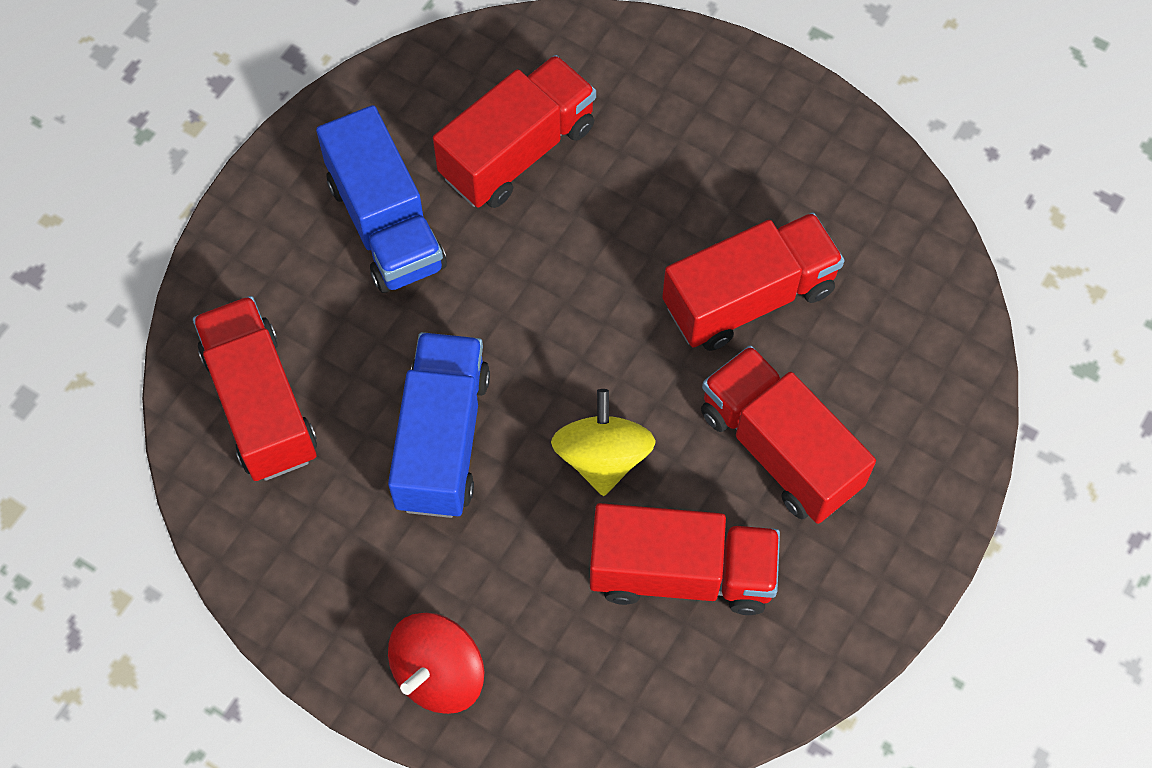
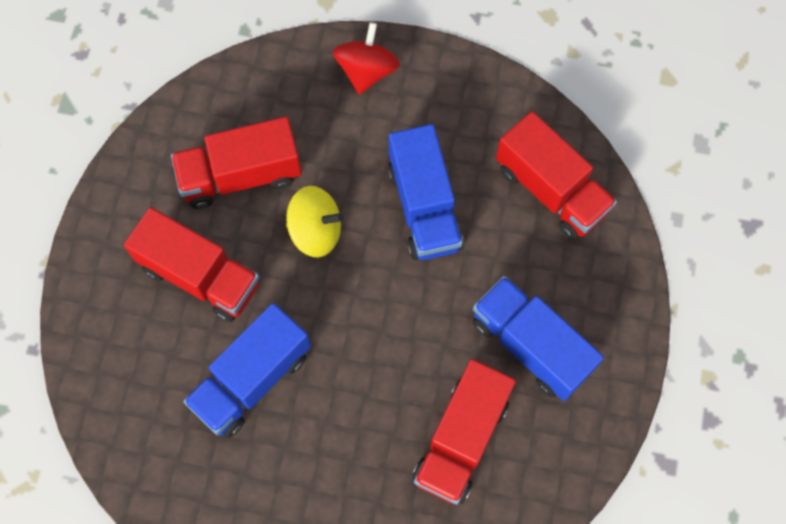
camera: 160 degrees right, 5 degrees up
yellow spinning top [551,389,656,496] -> yellow spinning top turned 60 degrees counterclockwise [286,186,344,257]
red truck [662,213,845,351] -> blue truck [183,303,311,438]

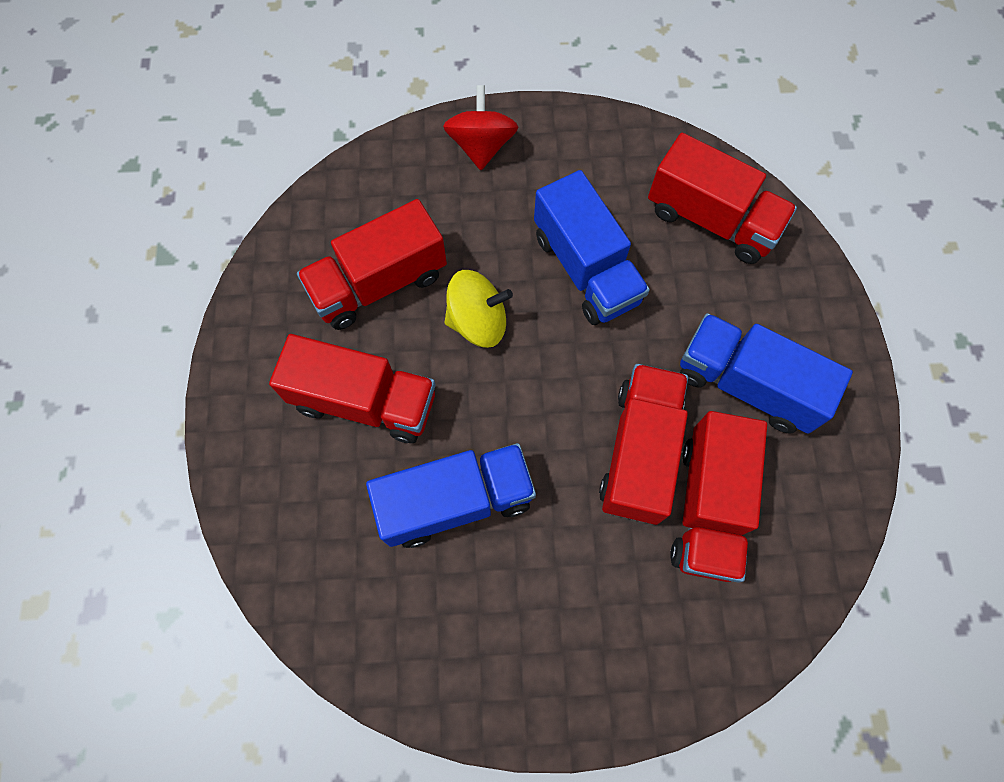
camera: 15 degrees left, 0 degrees up
blue truck [183,303,311,438] -> blue truck turned 135 degrees counterclockwise [366,443,536,548]
none -> red truck [599,364,688,525]

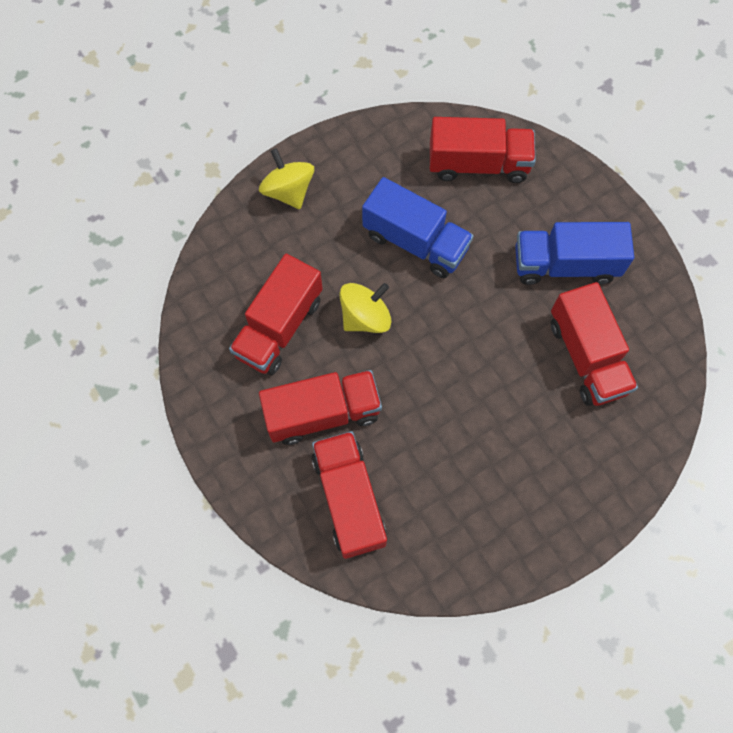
camera: 30 degrees left, 0 degrees up
blue truck [366,443,536,548] -> none
red spinning top [443,85,518,170] -> yellow spinning top [259,148,314,209]
red truck [599,364,688,525] -> red truck moved to [312,431,387,559]

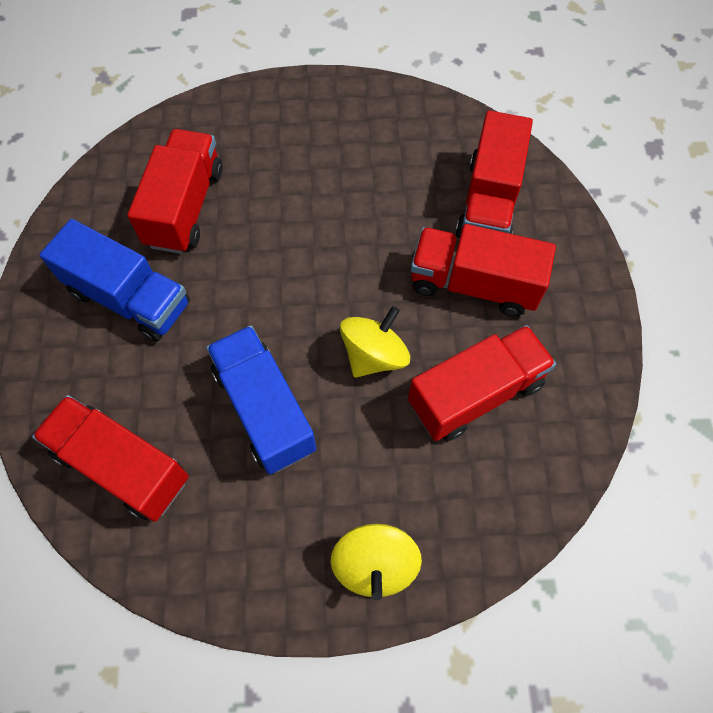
camera: 150 degrees left, 5 degrees down
yellow spinning top [340,283,391,333] -> yellow spinning top turned 135 degrees clockwise [340,306,410,378]

